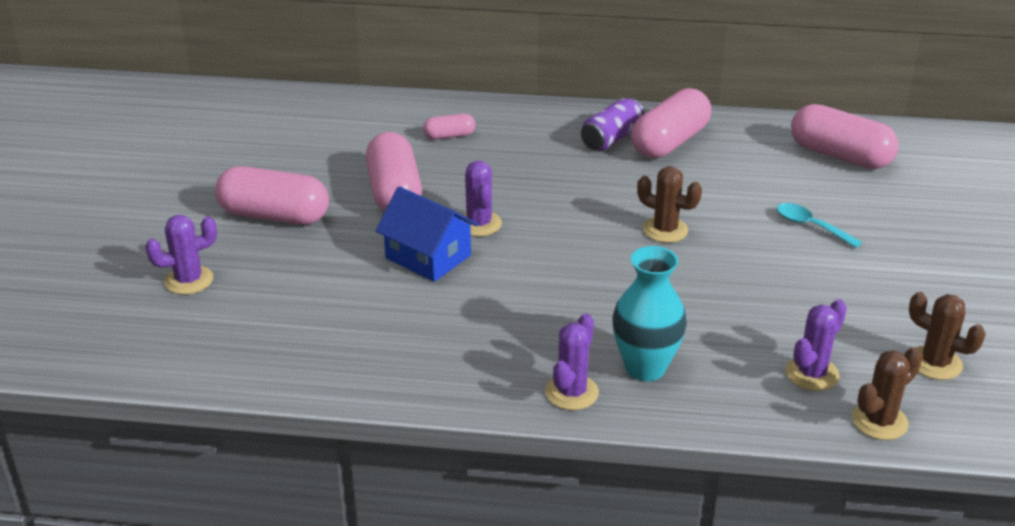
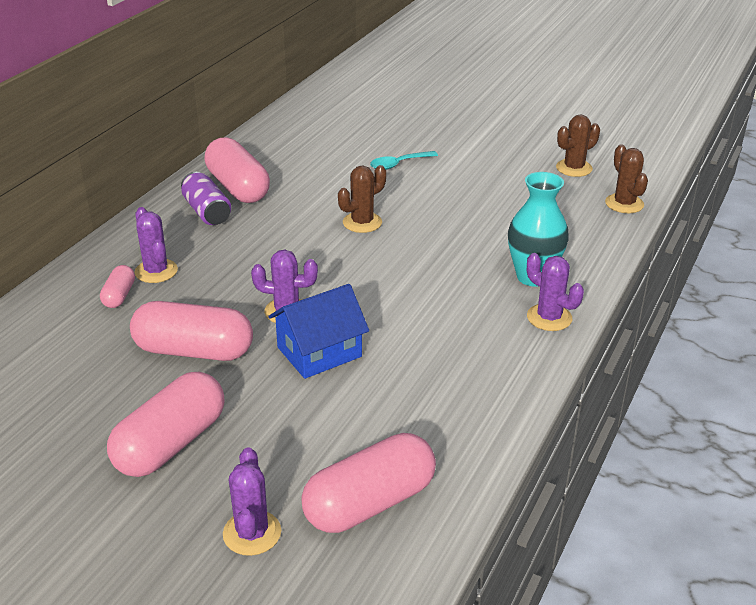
camera: 70 degrees left, 0 degrees up
purple cactus [786,299,847,391] -> purple cactus moved to [134,207,178,283]
pink capsule [791,104,899,169] -> pink capsule moved to [301,433,436,533]

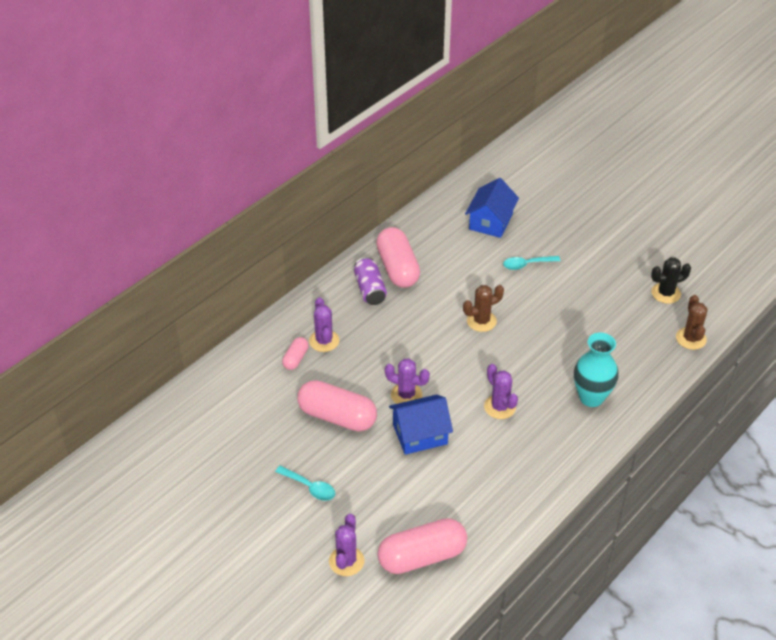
camera: 15 degrees right, 10 degrees up
pink capsule [107,372,224,477] -> turquoise spoon [275,466,335,501]
purple cactus [527,253,584,331] -> purple cactus moved to [484,364,518,419]
brown cactus [556,114,600,177] -> black cactus [651,257,691,304]
none -> blue house [465,178,519,238]

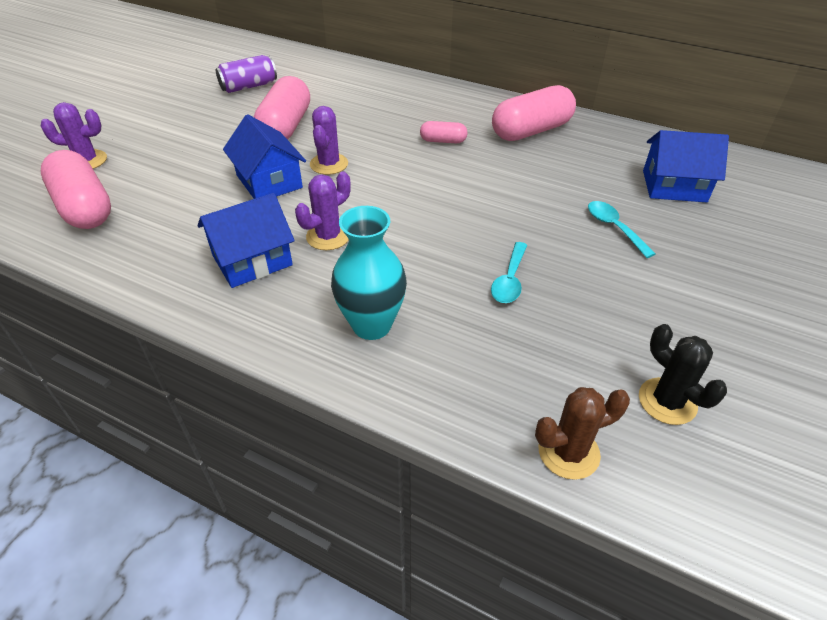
camera: 75 degrees right, 0 degrees up
turquoise spoon [275,466,335,501] -> turquoise spoon moved to [491,242,527,303]
pink capsule [282,337,309,370] -> pink capsule moved to [420,121,468,143]
purple cactus [309,297,339,352] -> none
purple can [354,257,387,305] -> purple can moved to [216,55,277,93]
brown cactus [463,285,504,332] -> none
none -> blue house [198,193,295,288]

